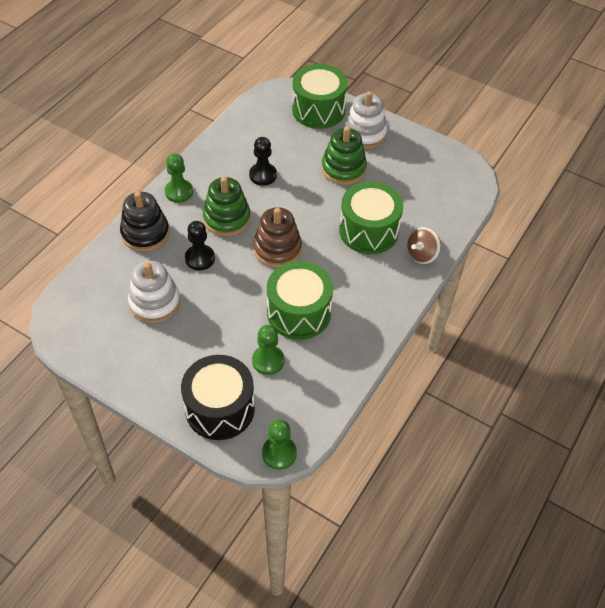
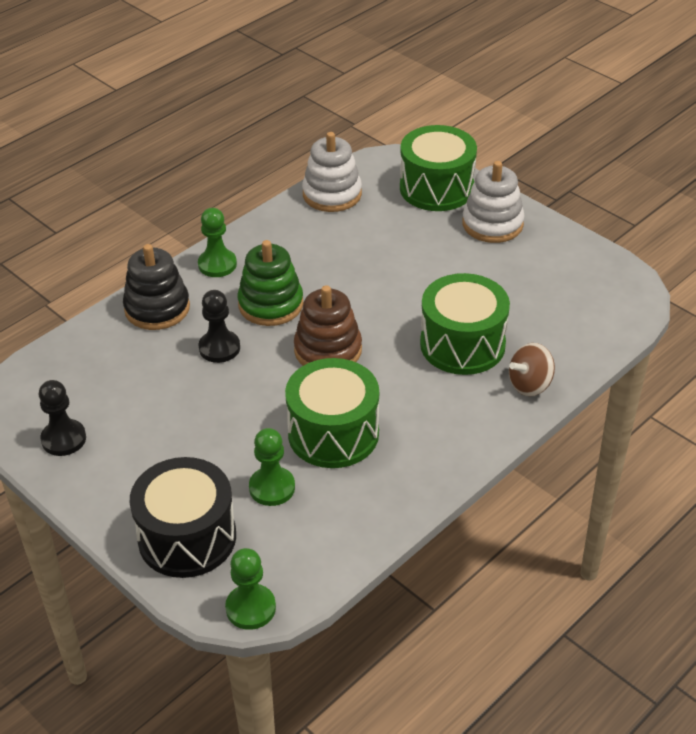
camera: 15 degrees right, 10 degrees down
white stacking toy [128,261,180,323] -> white stacking toy moved to [302,132,362,212]
black pawn [249,137,277,186] -> black pawn moved to [39,380,86,456]
green stacking toy [322,126,367,185] -> none

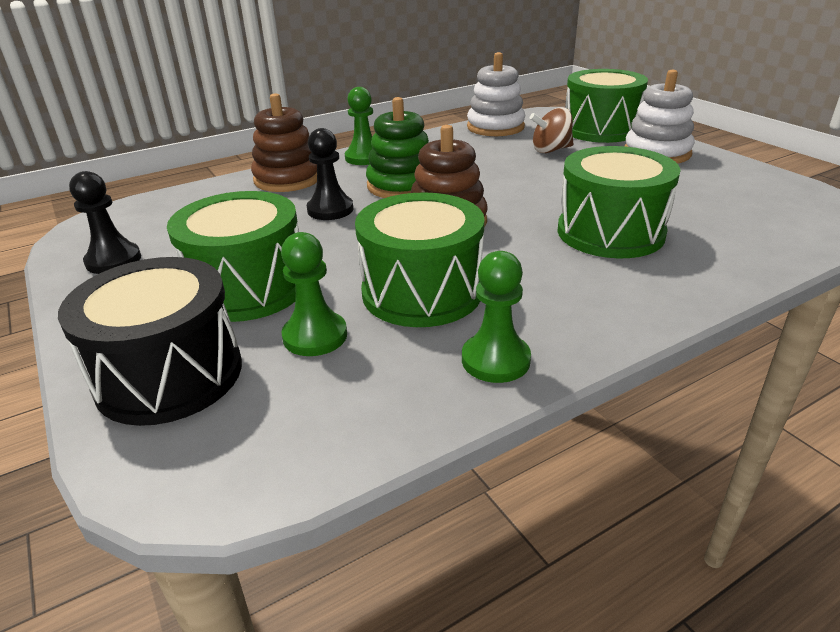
camera: 15 degrees right, 10 degrees down
black stacking toy [123,244,190,330] -> brown stacking toy [251,93,317,192]
green pawn [225,548,276,630] -> green pawn moved to [462,251,531,383]
brown spinning top [509,343,555,396] -> brown spinning top moved to [530,107,574,153]
none -> green drum [167,191,299,322]

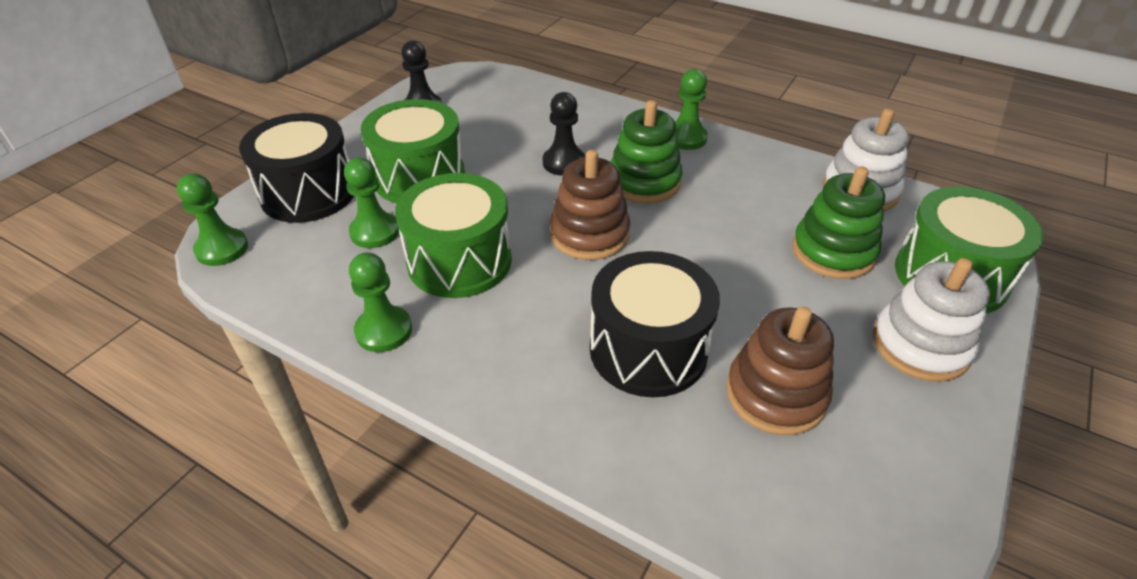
camera: 60 degrees right, 10 degrees up
brown stacking toy [251,93,317,192] -> brown stacking toy moved to [726,306,834,435]
brown spinning top [530,107,574,153] -> green stacking toy [792,166,885,279]
green drum [557,146,681,258] -> black drum [590,251,720,397]
none -> green pawn [177,174,248,266]

